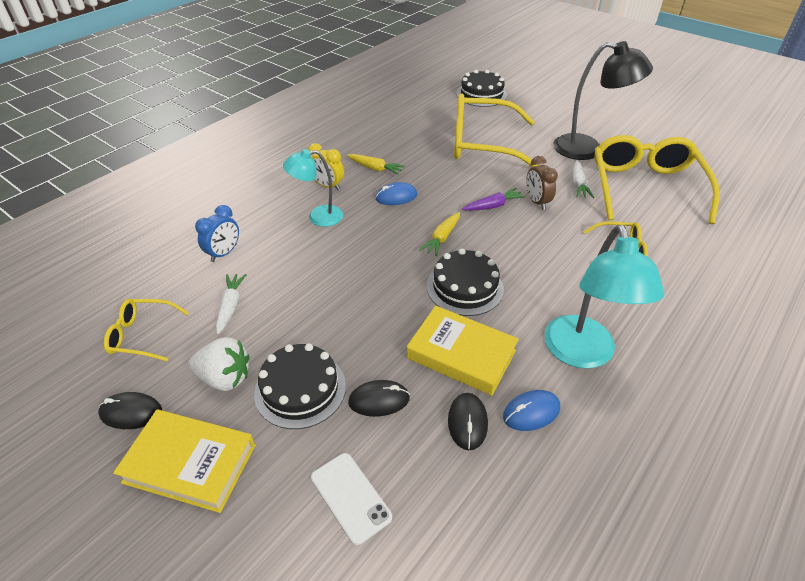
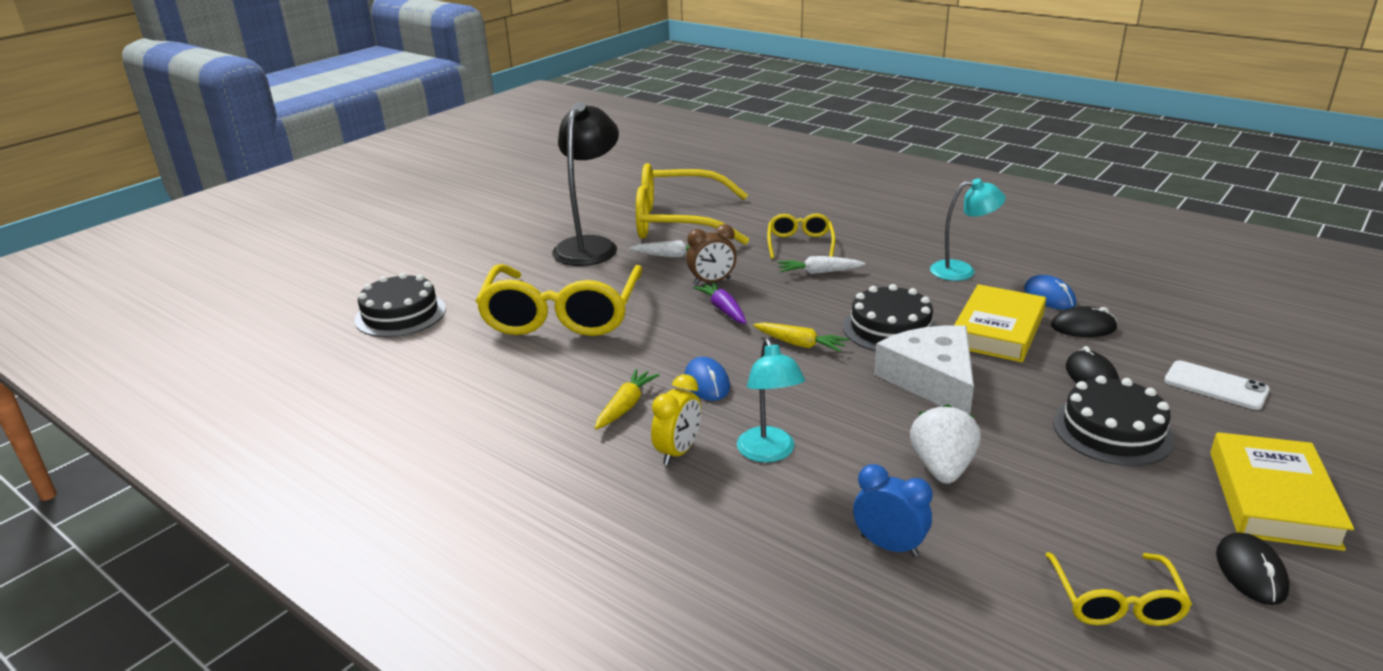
camera: 90 degrees left, 15 degrees down
white strawberry [188,337,250,391] -> white strawberry moved to [910,404,981,484]
white carrot [216,274,247,335] -> white carrot moved to [778,256,865,274]
white phone [311,453,392,545] -> white phone turned 75 degrees clockwise [1164,360,1270,410]
turquoise lamp [544,225,665,369] -> turquoise lamp [930,178,1006,281], size x0.62
none -> white cheese [874,325,974,414]

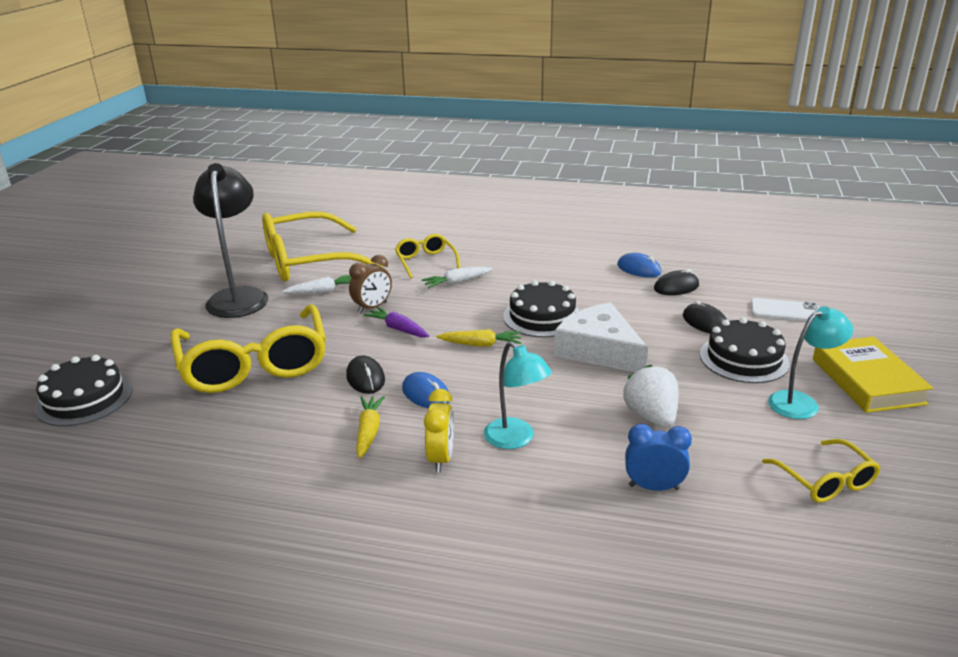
camera: 25 degrees left, 0 degrees up
turquoise lamp [930,178,1006,281] -> turquoise lamp moved to [768,306,853,419]
yellow book [954,284,1046,362] -> none
black mouse [1216,532,1289,605] -> black mouse moved to [346,355,385,394]

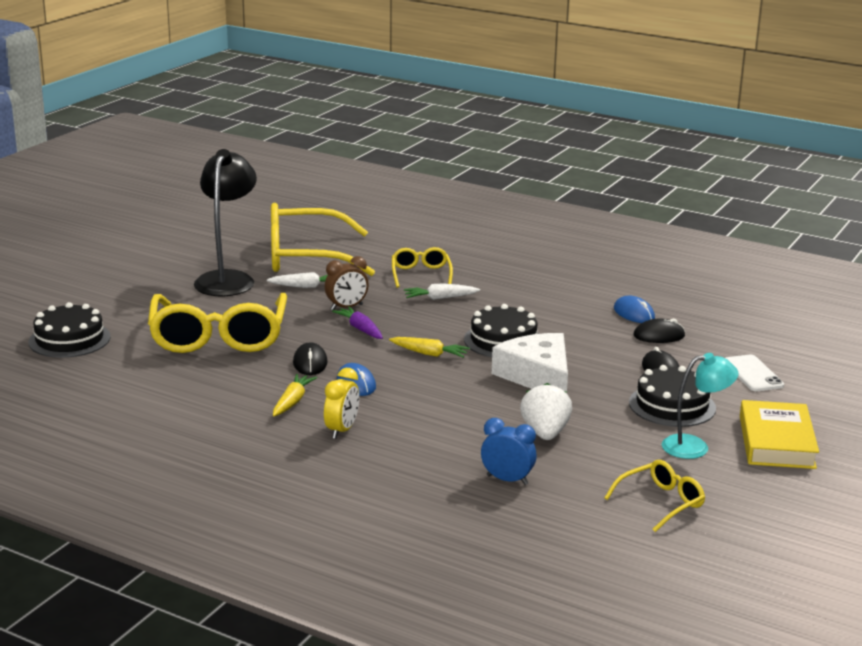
camera: 15 degrees right, 5 degrees down
turquoise lamp [484,341,552,449] -> none
white phone [751,298,819,322] -> white phone turned 45 degrees clockwise [726,355,784,391]
yellow glasses [762,439,880,503] -> yellow glasses turned 120 degrees counterclockwise [604,460,705,532]

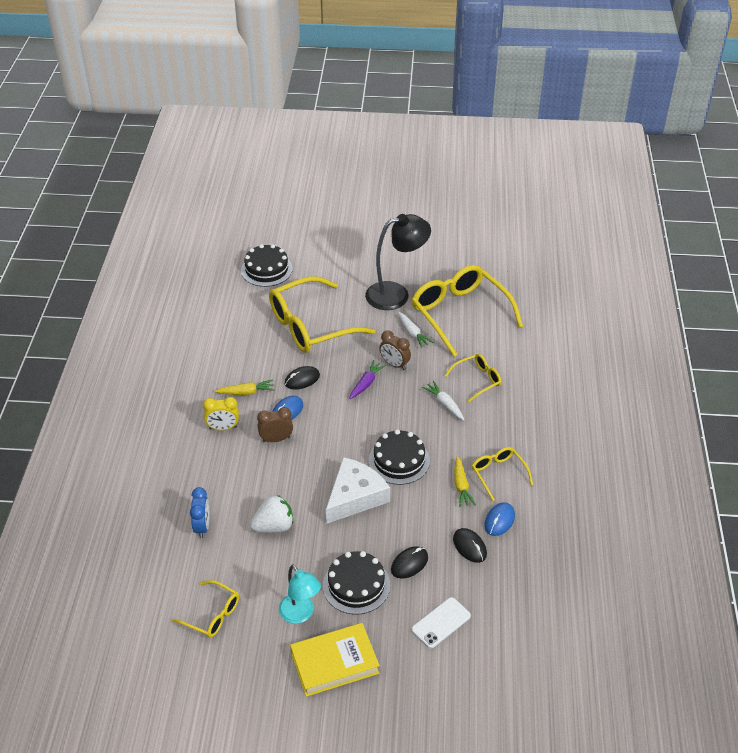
camera: 65 degrees right, 20 degrees up
yellow carrot [389,337,470,358] -> yellow carrot moved to [454,456,476,507]
none -> brown clock [257,407,293,442]
none -> yellow glasses [472,447,533,501]

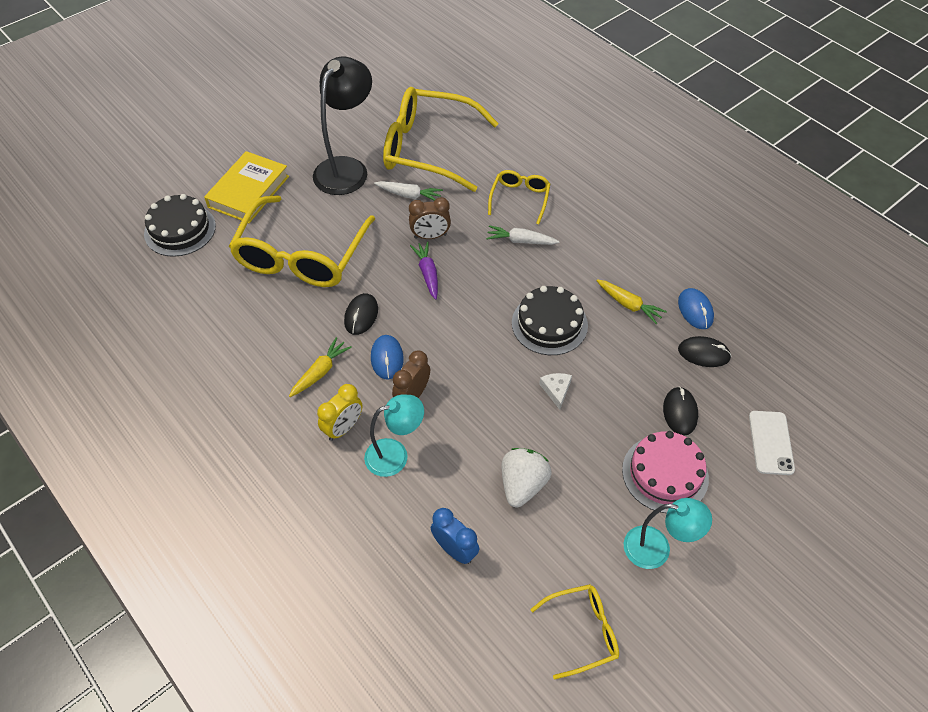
camera: 45 degrees left, 10 degrees up
yellow book [290,623,380,697] -> yellow book moved to [204,151,289,223]
black cake [323,551,390,614] -> pink cake [622,431,709,513]
white cheese [326,457,390,524] -> white cheese [539,373,572,410], size x0.41
yellow glasses [472,447,533,501] -> none
none -> turquoise lamp [364,395,424,477]

